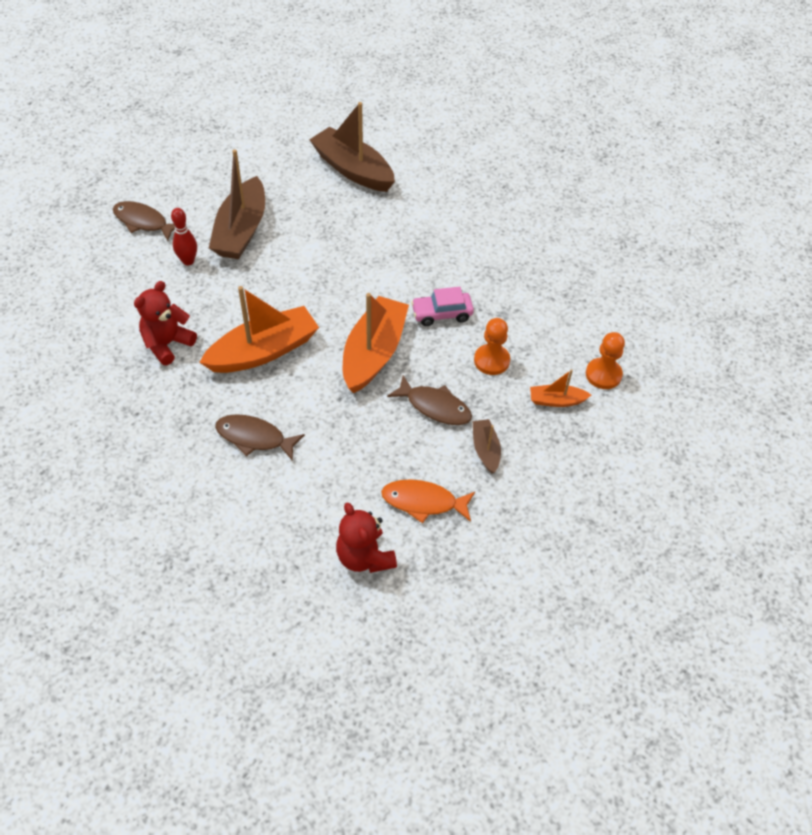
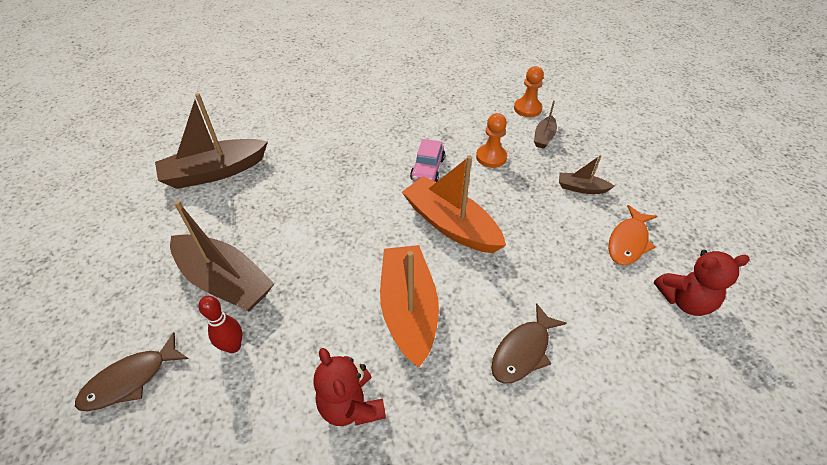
camera: 65 degrees left, 5 degrees down
brown fish [387,375,472,425] -> none
orange boat [530,369,591,407] -> brown boat [534,100,557,149]

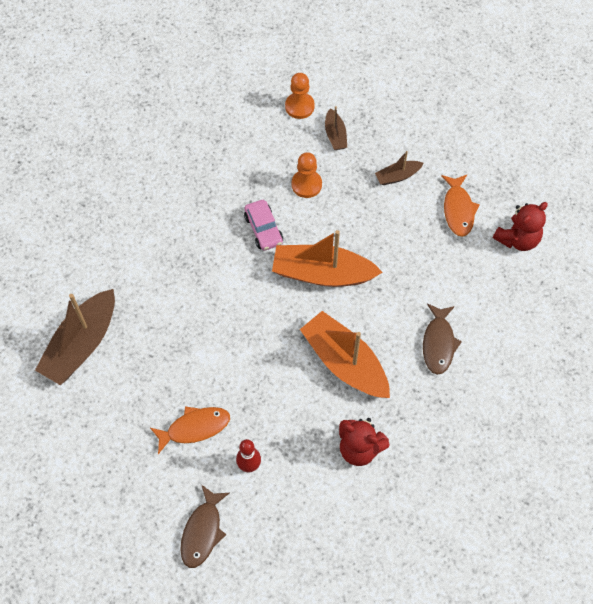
camera: 35 degrees left, 15 degrees up
brown boat [170,200,275,311] -> orange fish [150,406,230,454]

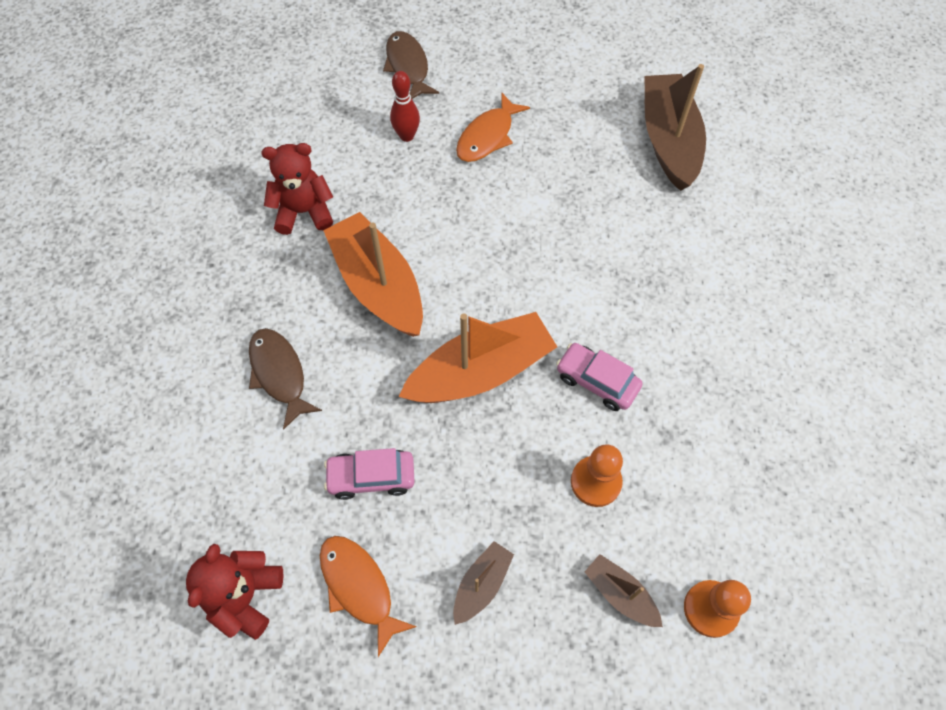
camera: 145 degrees right, 0 degrees up
orange boat [300,311,390,398] -> orange boat turned 135 degrees counterclockwise [323,212,423,337]
none -> pink car [324,448,415,500]

